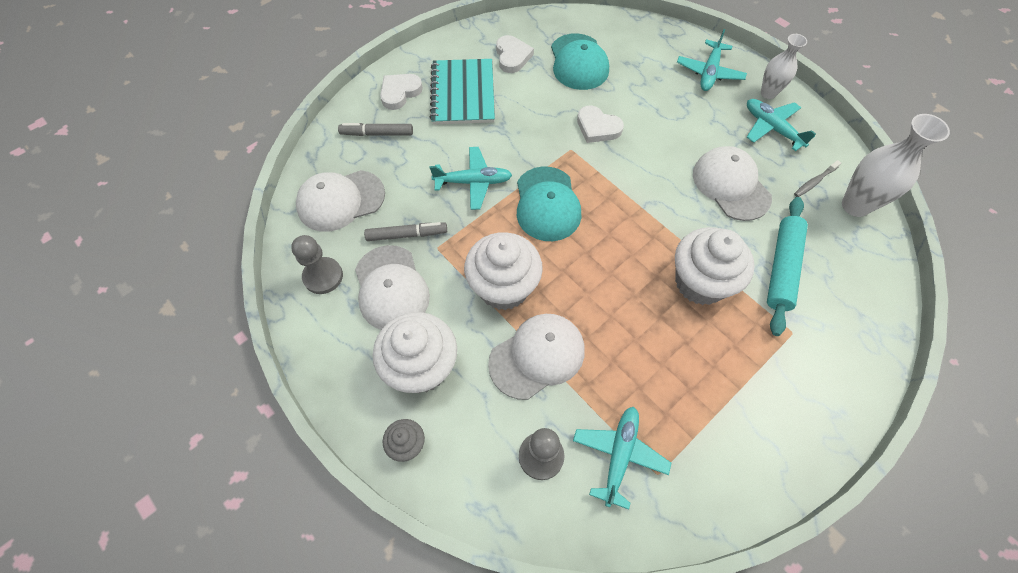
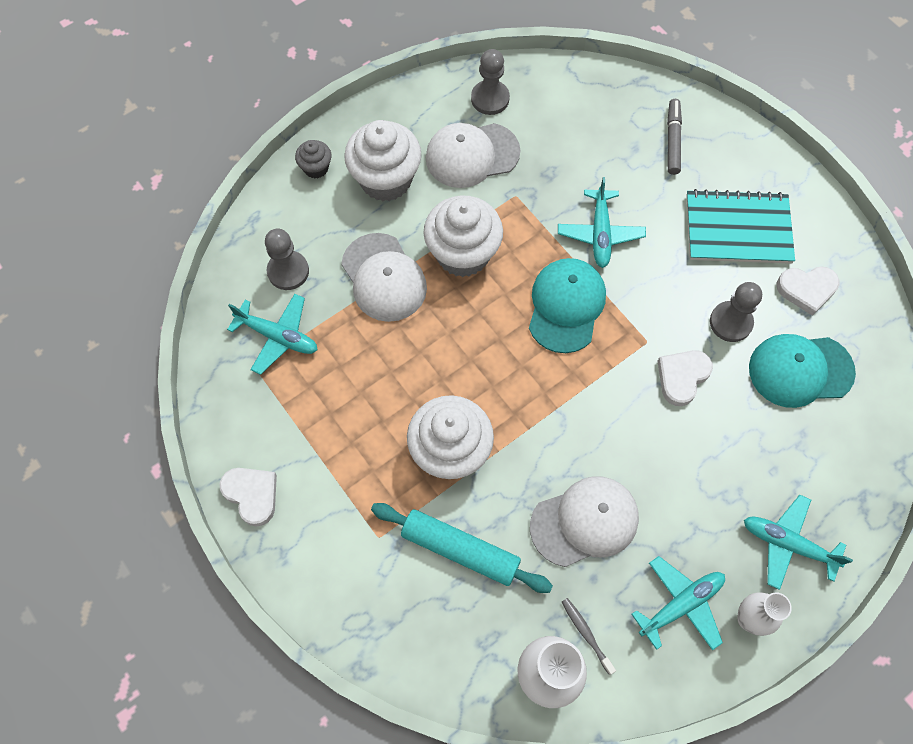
camera: 95 degrees right, 5 degrees up
white cap [296,170,385,232] -> none
grey marker [364,222,447,241] -> none
white heart [380,74,423,110] -> white heart moved to [220,468,277,526]
turquoise cap [517,167,581,241] -> turquoise cap turned 105 degrees clockwise [529,258,606,353]
none -> grey pawn [710,282,762,342]

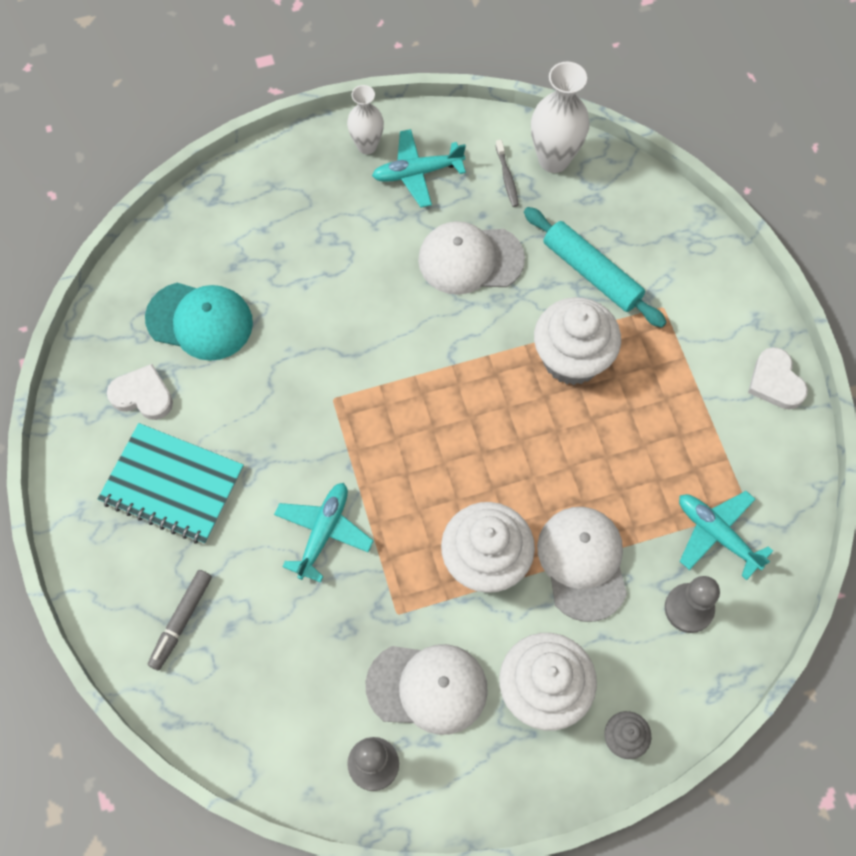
camera: 160 degrees left, 0 degrees up
turquoise cap [529,258,606,353] -> none
white heart [658,350,713,406] -> none
grey pawn [710,282,762,342] -> none
turquoise plane [744,495,853,590] -> none

